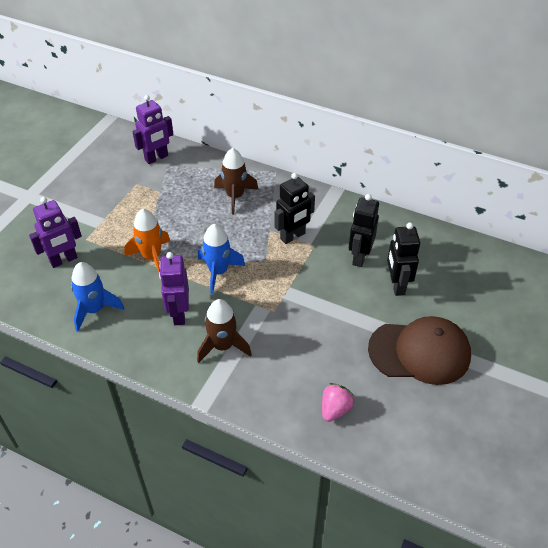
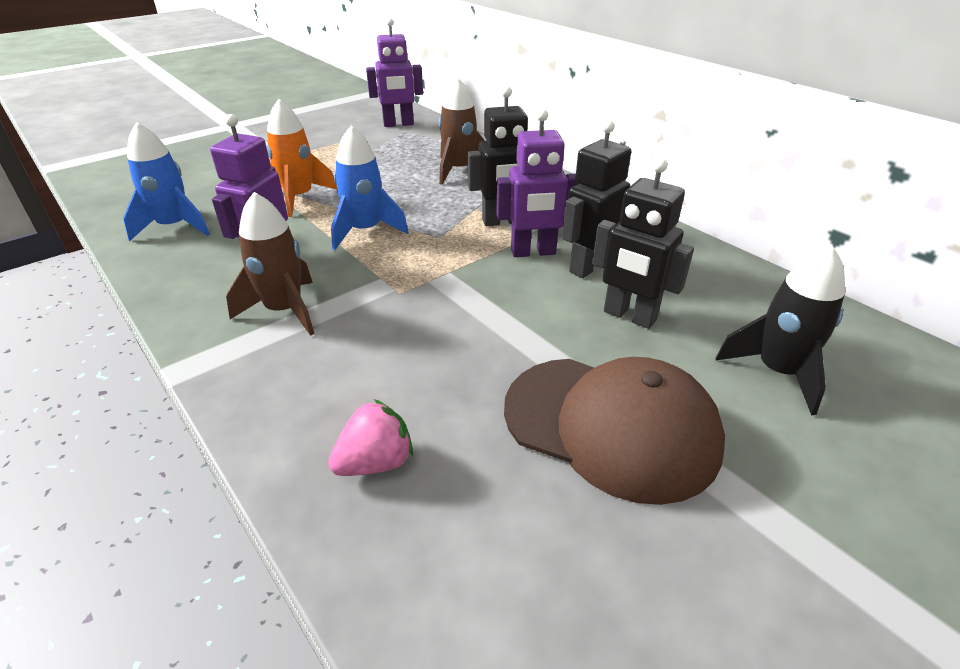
camera: 25 degrees right, 10 degrees down
purple robot [29,197,82,268] -> purple robot moved to [496,109,579,257]
black robot [387,223,420,296] -> black robot turned 75 degrees counterclockwise [592,158,694,329]
none -> black rocket [715,245,845,415]

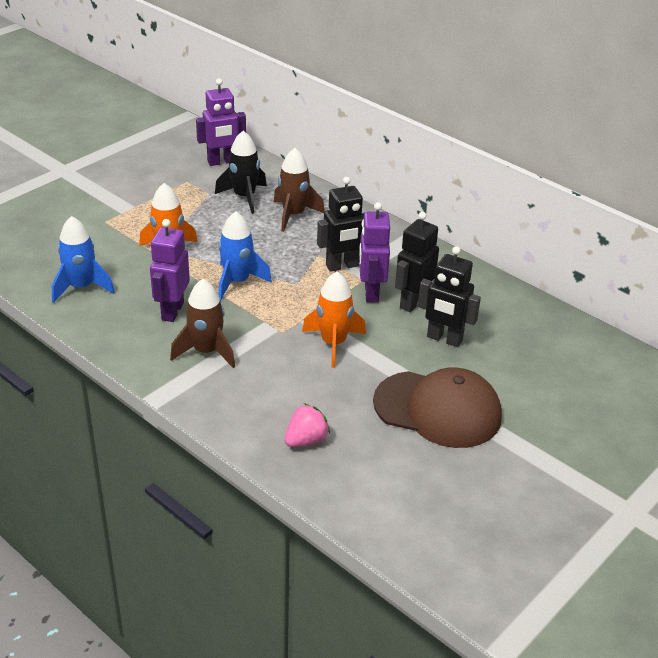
camera: 10 degrees left, 0 degrees up
purple robot [496,109,579,257] -> purple robot turned 105 degrees clockwise [359,202,390,303]
black rocket [715,245,845,415] -> black rocket moved to [215,131,267,214]
none -> orange rocket [302,271,366,368]

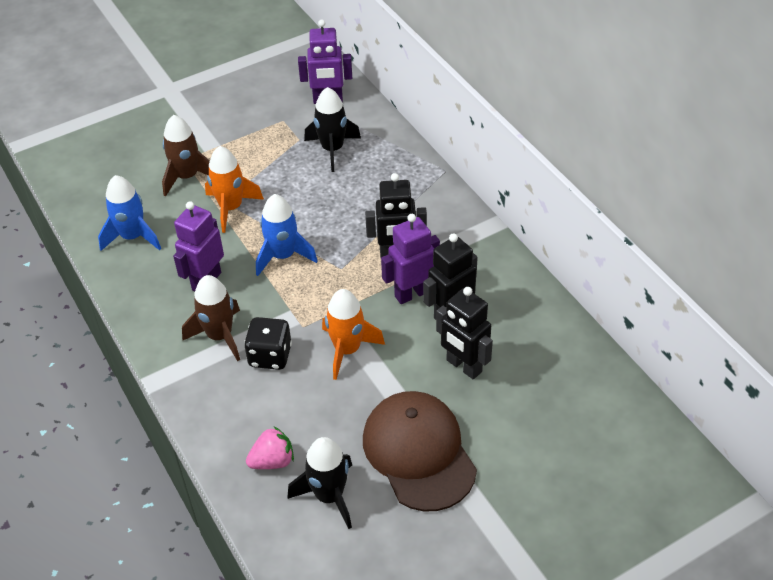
camera: 20 degrees right, 10 degrees up
brown rocket [274,148,325,232] -> brown rocket moved to [162,115,210,197]
purple robot [359,202,390,303] -> purple robot turned 45 degrees clockwise [381,214,440,304]
brown cap [373,367,502,448] -> brown cap turned 150 degrees counterclockwise [363,391,477,511]
none -> black dice [244,317,292,370]
none -> black rocket [287,437,352,529]

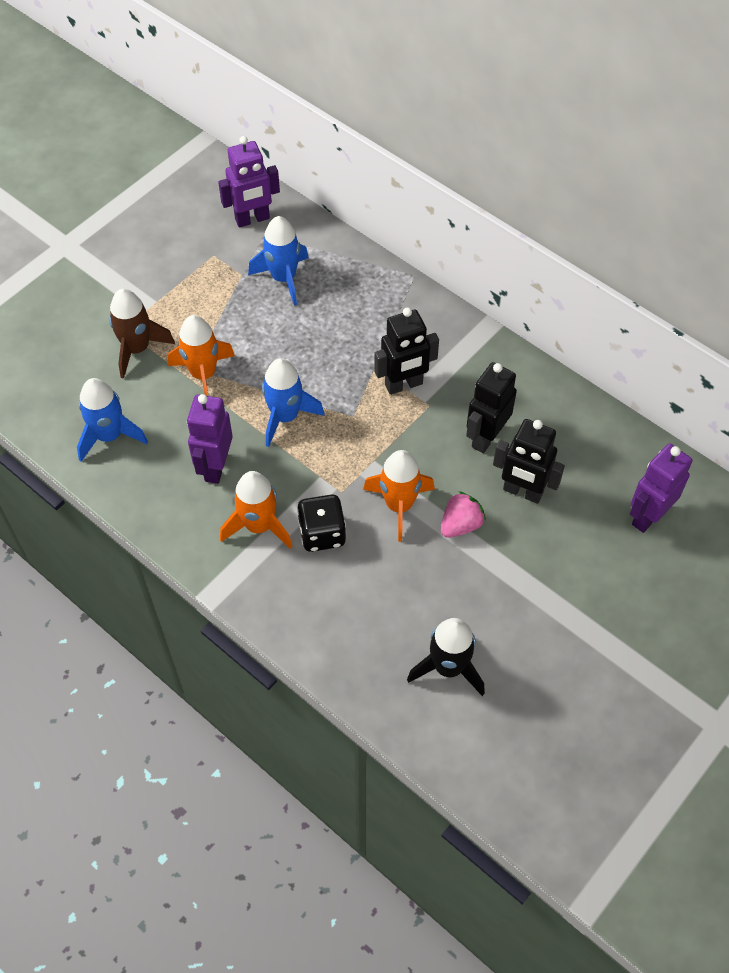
camera: 20 degrees left, 10 degrees up
brown rocket [182,275,240,361] -> orange rocket [220,471,293,549]
pink strawberry [246,426,294,469] -> pink strawberry moved to [441,491,486,538]
black rocket [304,87,361,172] -> blue rocket [248,216,309,305]
brown cap [363,391,477,511] -> none
purple robot [381,214,440,304] -> purple robot moved to [630,444,693,533]

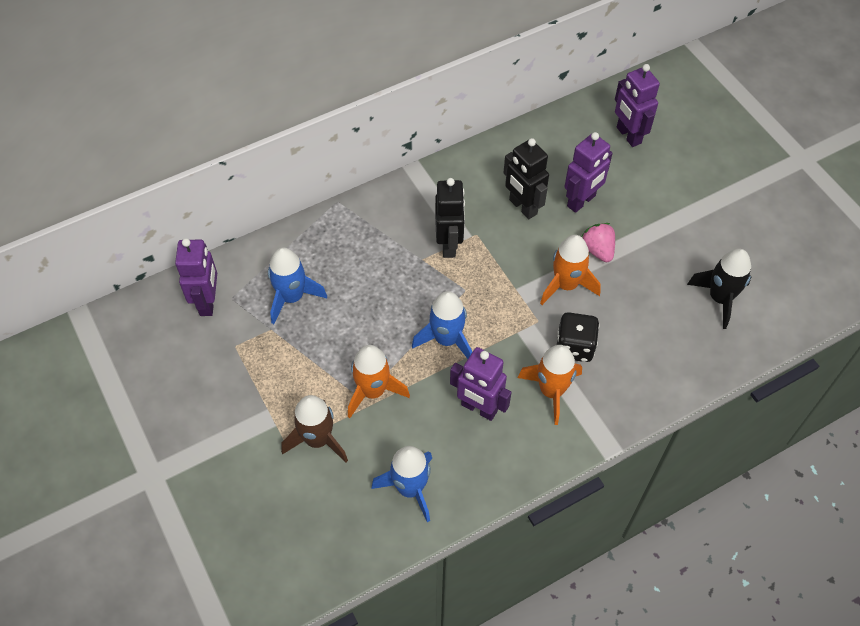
camera: 70 degrees left, 0 degrees up
black robot [493,419,565,504] -> purple robot [564,132,613,213]

